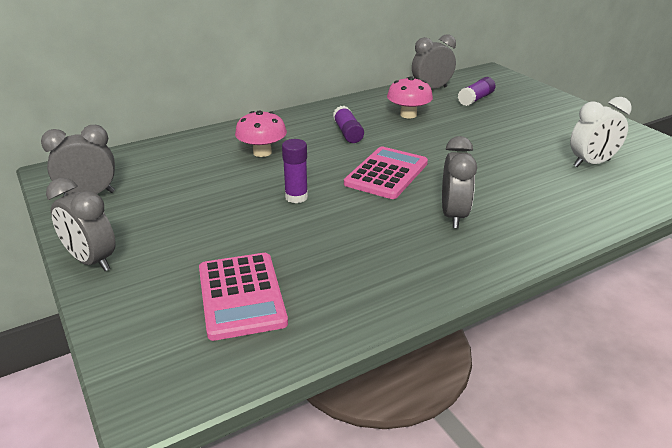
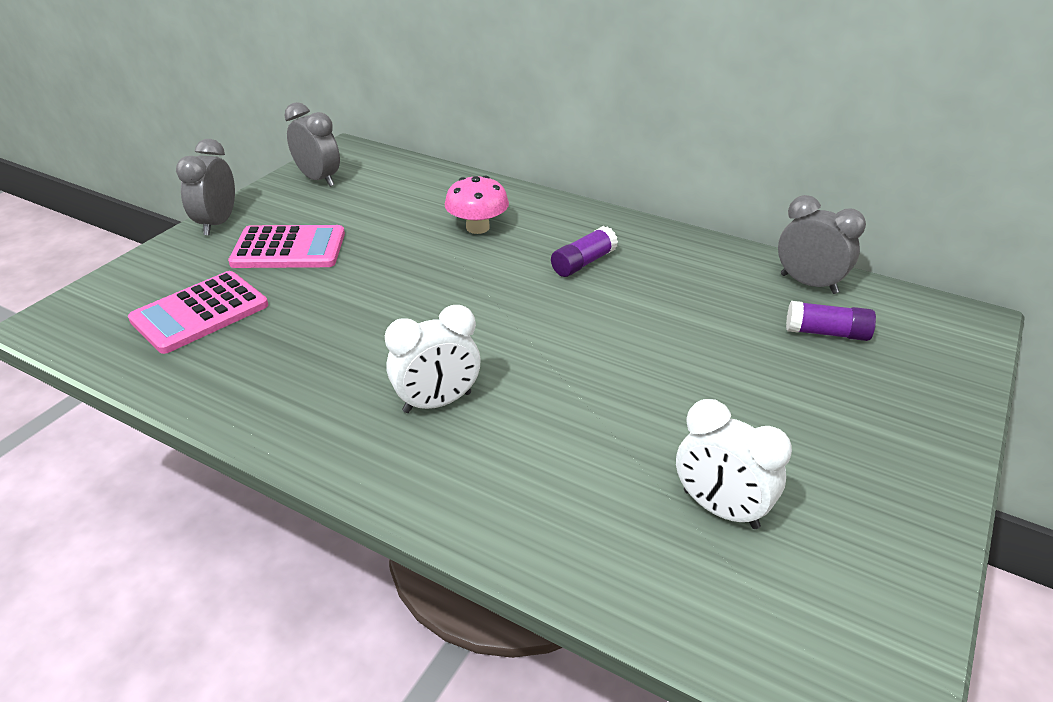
camera: 60 degrees right, 5 degrees up
purple glue stick [282,139,308,203] -> none
pink calculator [344,147,428,199] -> pink calculator moved to [228,225,345,268]
pink mushroom [387,76,433,118] -> none
grey clock [442,136,477,228] -> white clock [385,305,480,413]

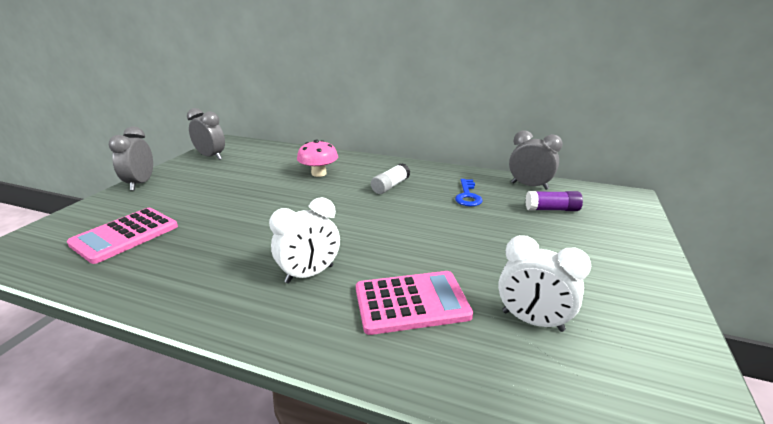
camera: 10 degrees left, 10 degrees down
pink calculator [228,225,345,268] -> pink calculator moved to [356,271,473,335]
purple glue stick [551,226,618,277] -> white glue stick [371,163,410,194]
none -> blue key [455,179,483,207]

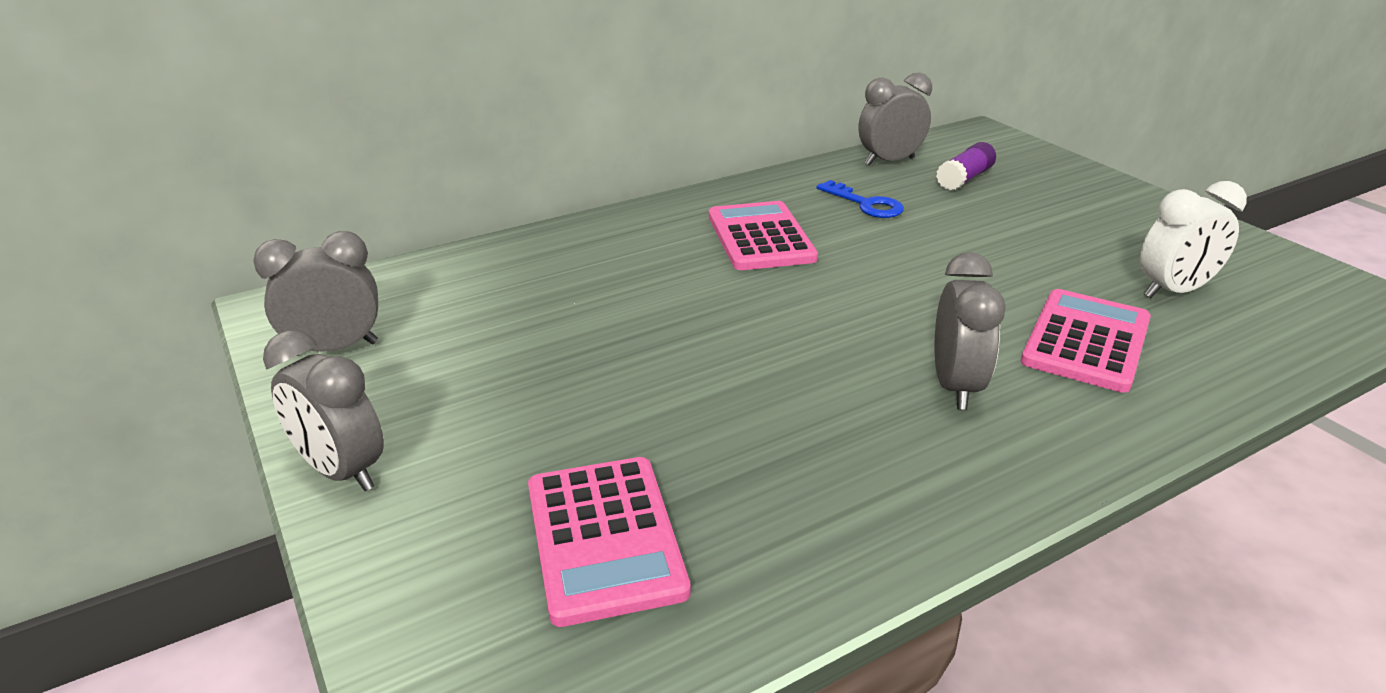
camera: 50 degrees left, 5 degrees up
white clock [269,197,340,284] -> grey clock [935,252,1006,410]
pink mushroom [297,139,338,177] -> none
white glue stick [371,163,410,194] -> pink calculator [709,201,818,270]

